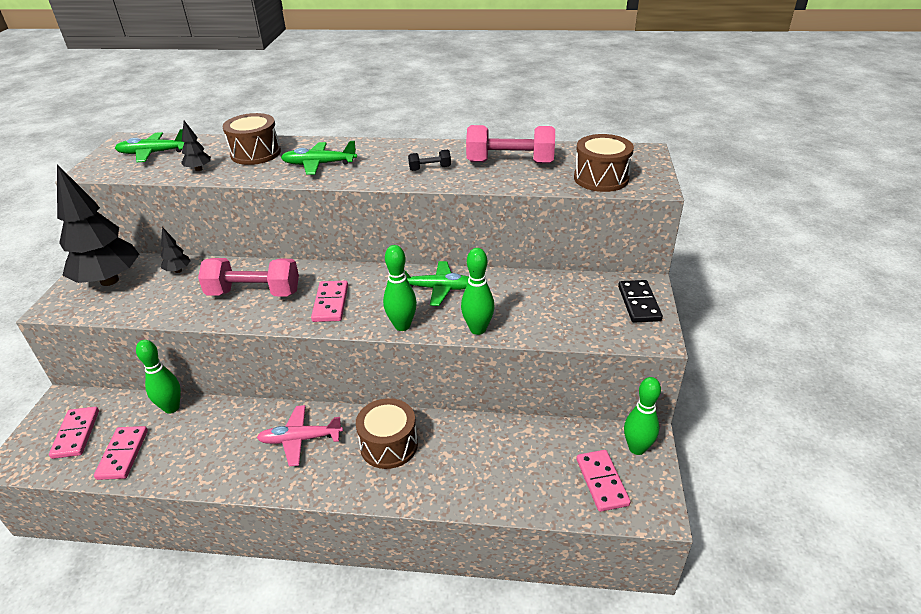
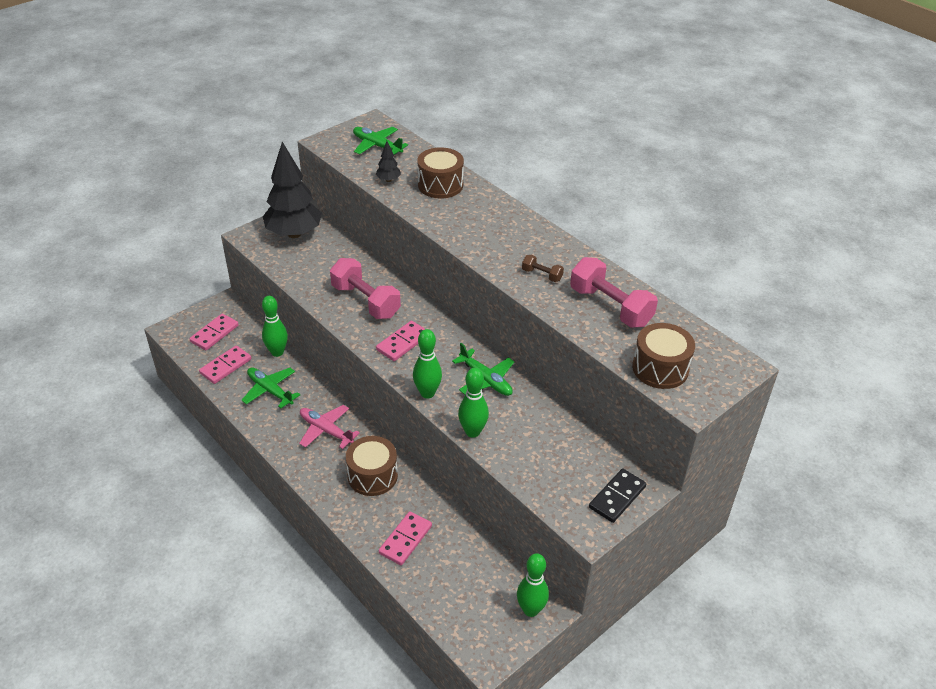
camera: 40 degrees right, 5 degrees up
black tree [161,227,191,273] -> none
green plane [281,141,357,175] -> green plane moved to [241,368,300,408]
black dumbbell [408,149,451,171] -> brown dumbbell [522,255,564,282]
pink domino [576,450,631,512] -> pink domino moved to [379,511,432,565]

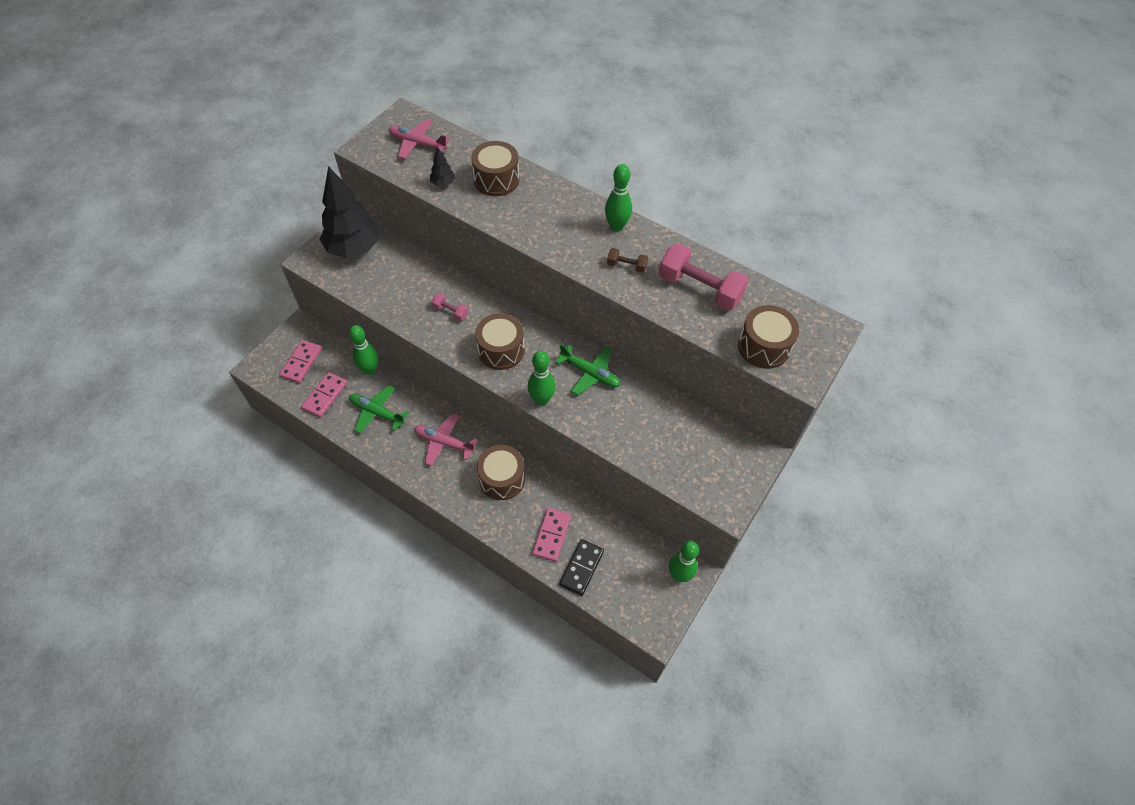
camera: 15 degrees left, 15 degrees up
pink dumbbell [330,258,401,319] -> pink dumbbell [432,293,468,321], size x0.47
green plane [353,127,408,155] -> pink plane [388,119,450,159]
pink domino [376,321,425,361] -> brown drum [475,313,524,370]
green bowling pin [458,368,489,438] -> green bowling pin moved to [605,164,632,232]
black domino [589,469,646,523] -> black domino moved to [559,539,604,596]

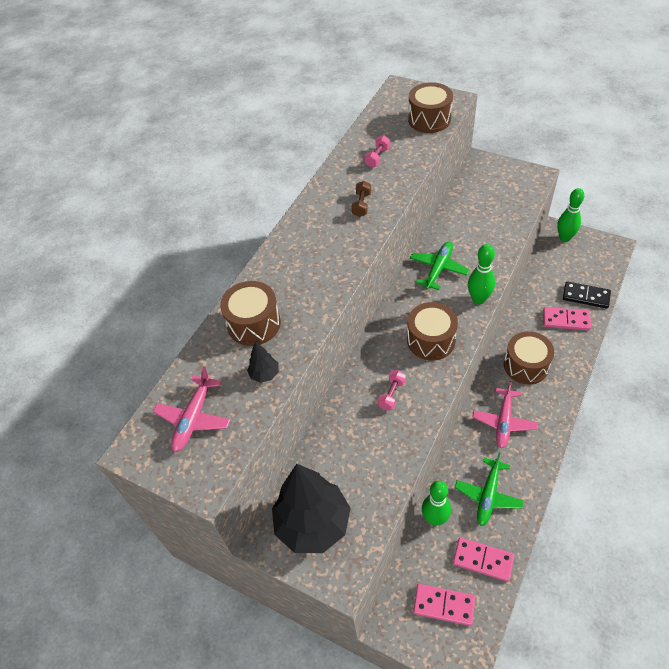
camera: 90 degrees left, 5 degrees down
green bowling pin [605,164,632,232] -> none
pink dumbbell [659,244,749,310] -> pink dumbbell [364,135,390,168], size x0.47

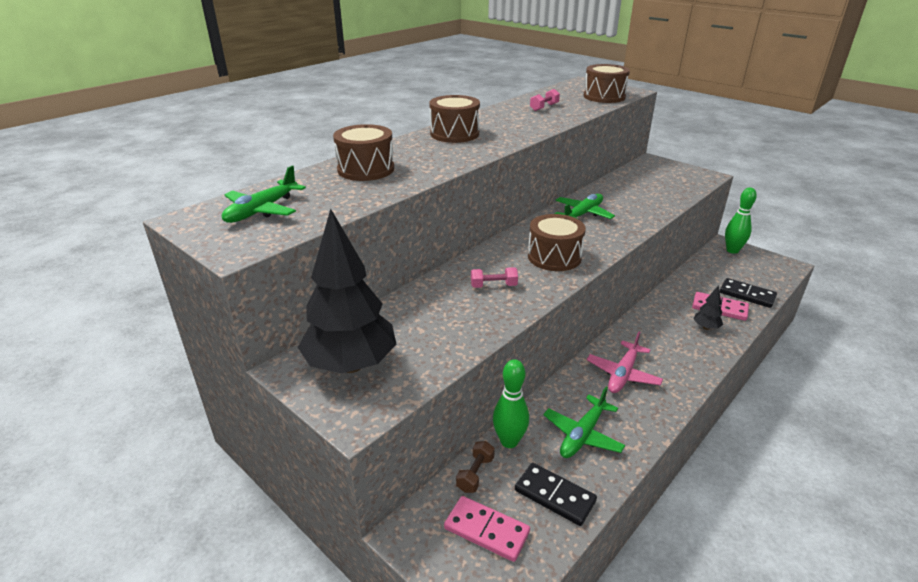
camera: 10 degrees right, 20 degrees down
pink plane [153,367,231,452] -> green plane [222,166,306,223]
black tree [247,341,279,383] -> black tree moved to [693,285,723,330]
brown dumbbell [352,181,371,217] -> brown dumbbell moved to [456,441,495,493]
pink dumbbell [378,370,406,410] -> pink dumbbell turned 45 degrees clockwise [471,267,518,288]
pink domino [453,537,514,582] -> black domino [515,463,597,526]
green bowling pin [468,244,495,304] -> none
brown drum [504,331,554,385] -> brown drum moved to [430,95,480,143]

